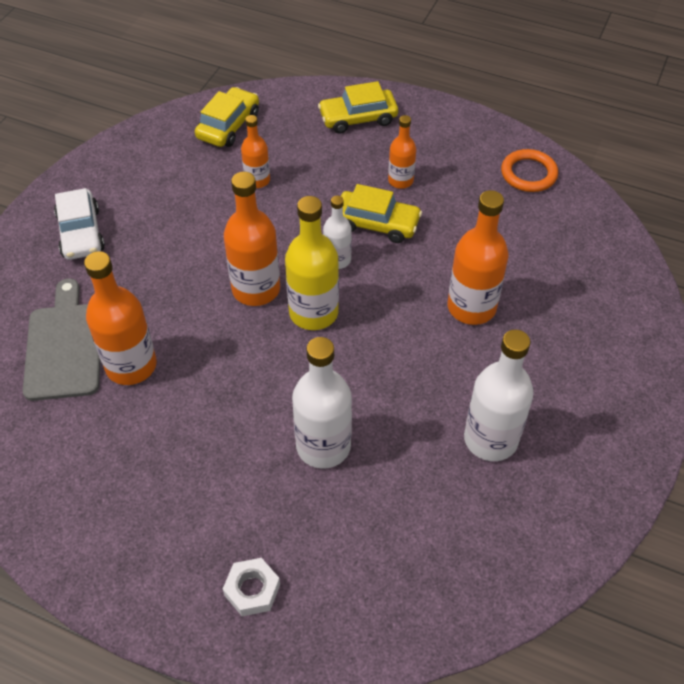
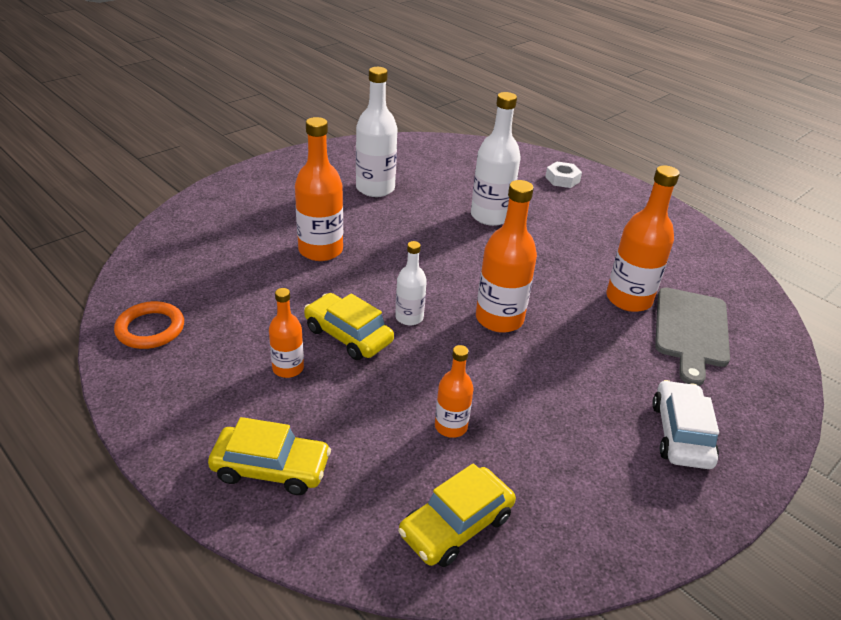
camera: 160 degrees left, 15 degrees down
yellow bottle [285,196,339,330] -> none

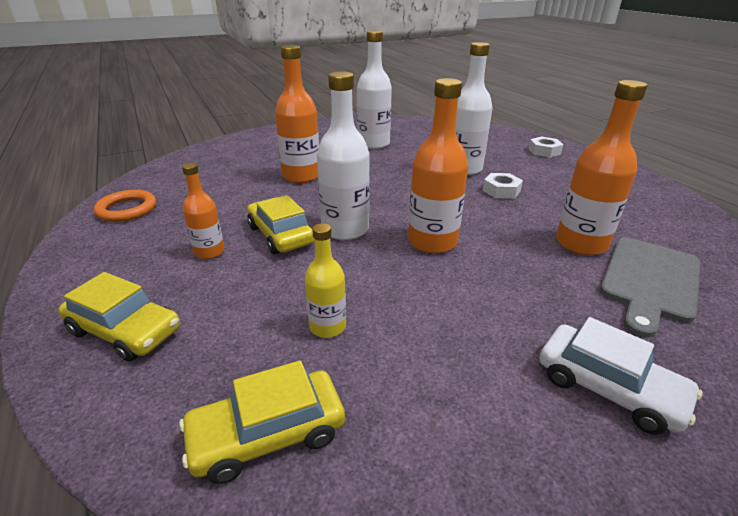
camera: 20 degrees right, 5 degrees down
white bottle [395,241,427,325] -> white bottle [317,71,370,240], size x1.73
orange bottle [435,345,474,438] -> yellow bottle [305,223,346,338]
white car [652,380,719,469] -> white car turned 105 degrees clockwise [540,317,703,435]
none -> white nut [482,173,523,199]

